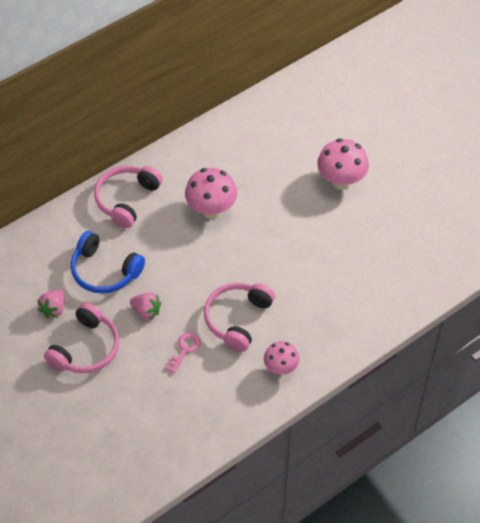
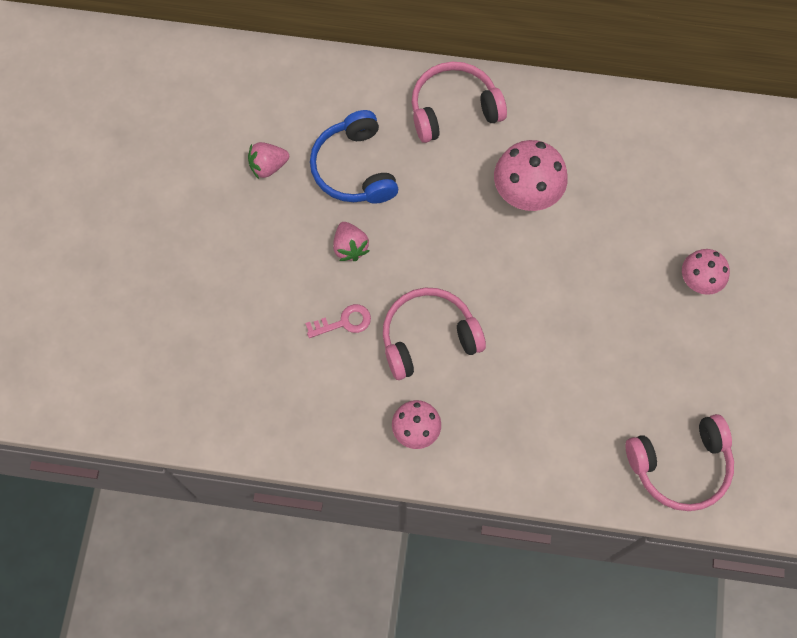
camera: 45 degrees right, 15 degrees up
pink headphones [44,303,119,374] -> pink headphones moved to [626,414,734,511]
pink mushroom [317,138,369,190] -> pink mushroom [682,249,730,295], size x0.63

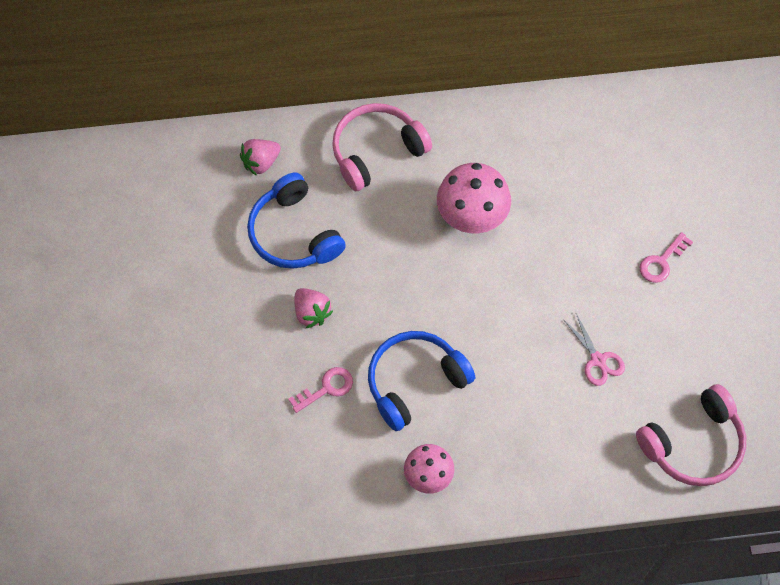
camera: 15 degrees left, 5 degrees down
pink strawberry [248,142,289,179] -> pink strawberry moved to [240,139,281,176]
pink headphones [383,288,486,380] -> blue headphones [368,331,475,431]
pink mushroom [682,249,730,295] -> pink key [640,232,693,283]
none -> pink scissors [563,313,625,386]

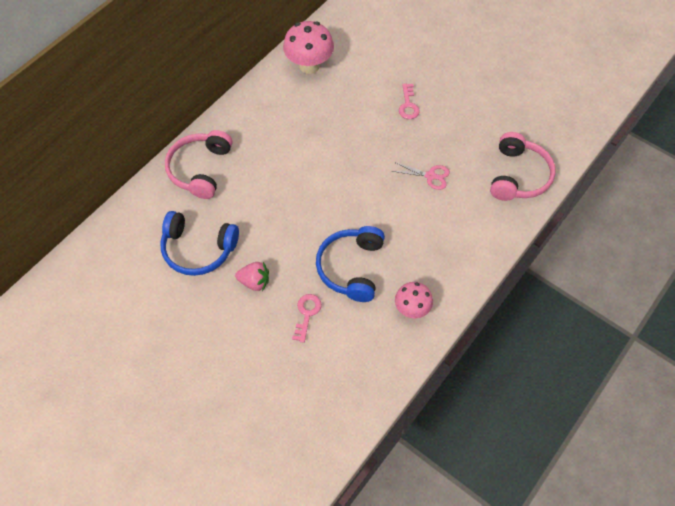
camera: 45 degrees left, 5 degrees down
pink strawberry [240,139,281,176] -> none
pink mushroom [437,163,511,233] -> pink mushroom moved to [283,21,334,74]

